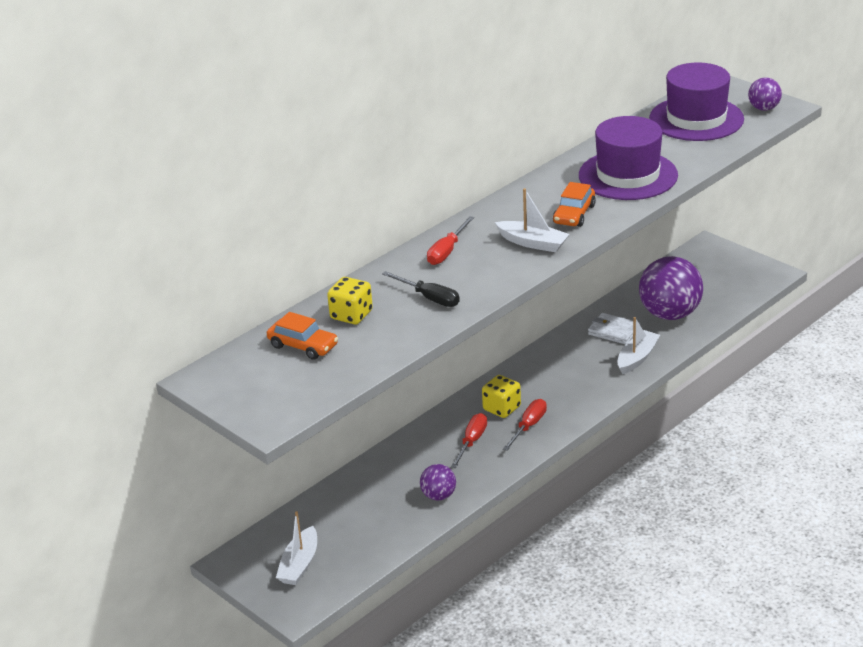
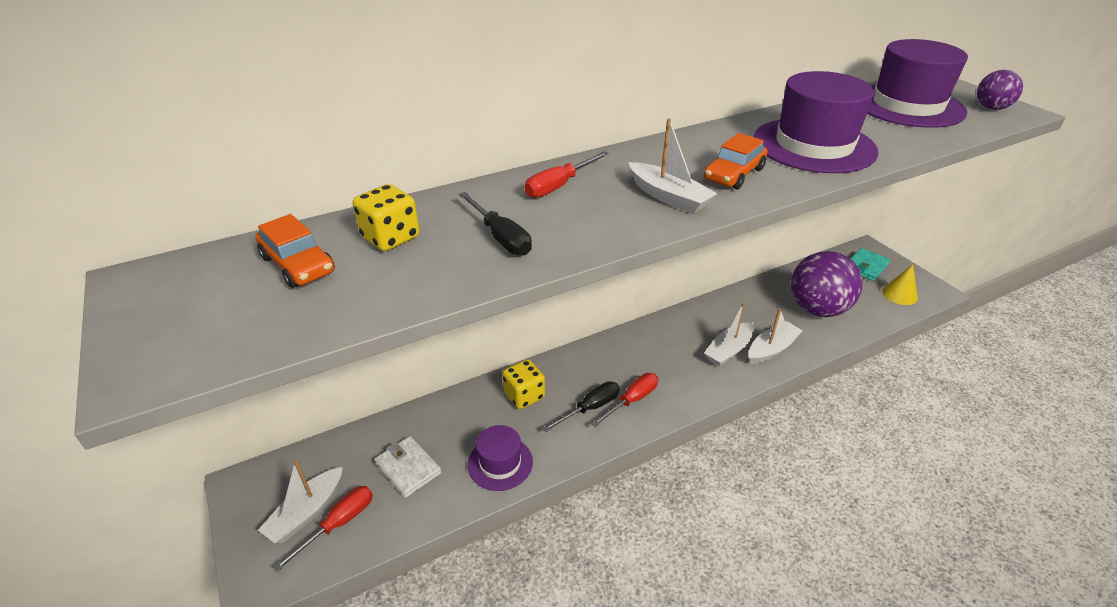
camera: 15 degrees right, 5 degrees up
purple ball [420,464,456,501] -> purple hat [468,425,533,491]
red screwdriver [451,413,487,468] -> red screwdriver moved to [273,486,373,572]
yellow dice [482,375,521,418] -> yellow dice moved to [502,359,545,409]
white wallet [588,313,640,345] -> white wallet moved to [374,436,442,498]
none -> black screwdriver [542,381,620,432]
none -> white boat [704,303,754,367]
none -> turquoise wallet [851,248,890,281]
none -> yellow cone [882,264,918,305]

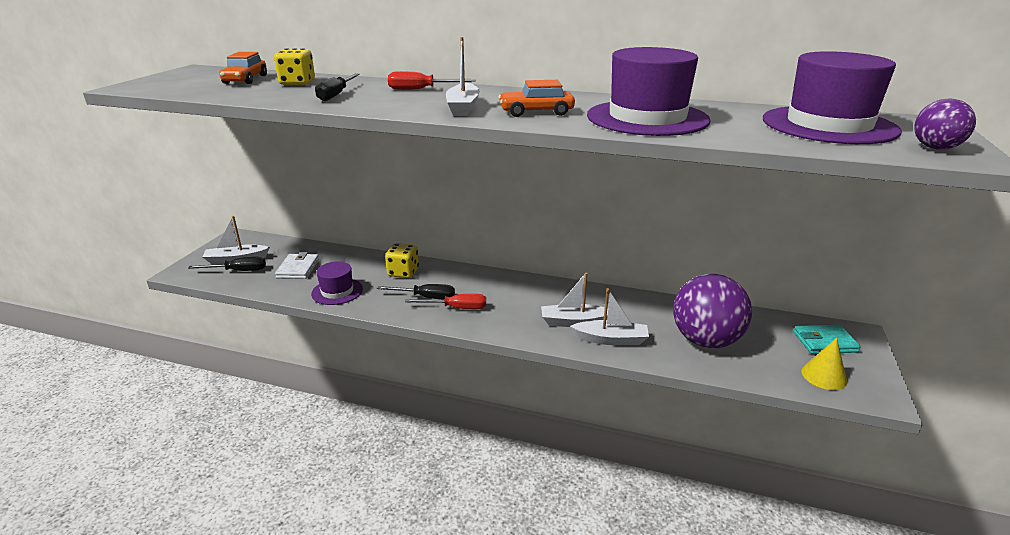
camera: 45 degrees right, 10 degrees down
red screwdriver [273,486,373,572] -> black screwdriver [188,257,266,271]

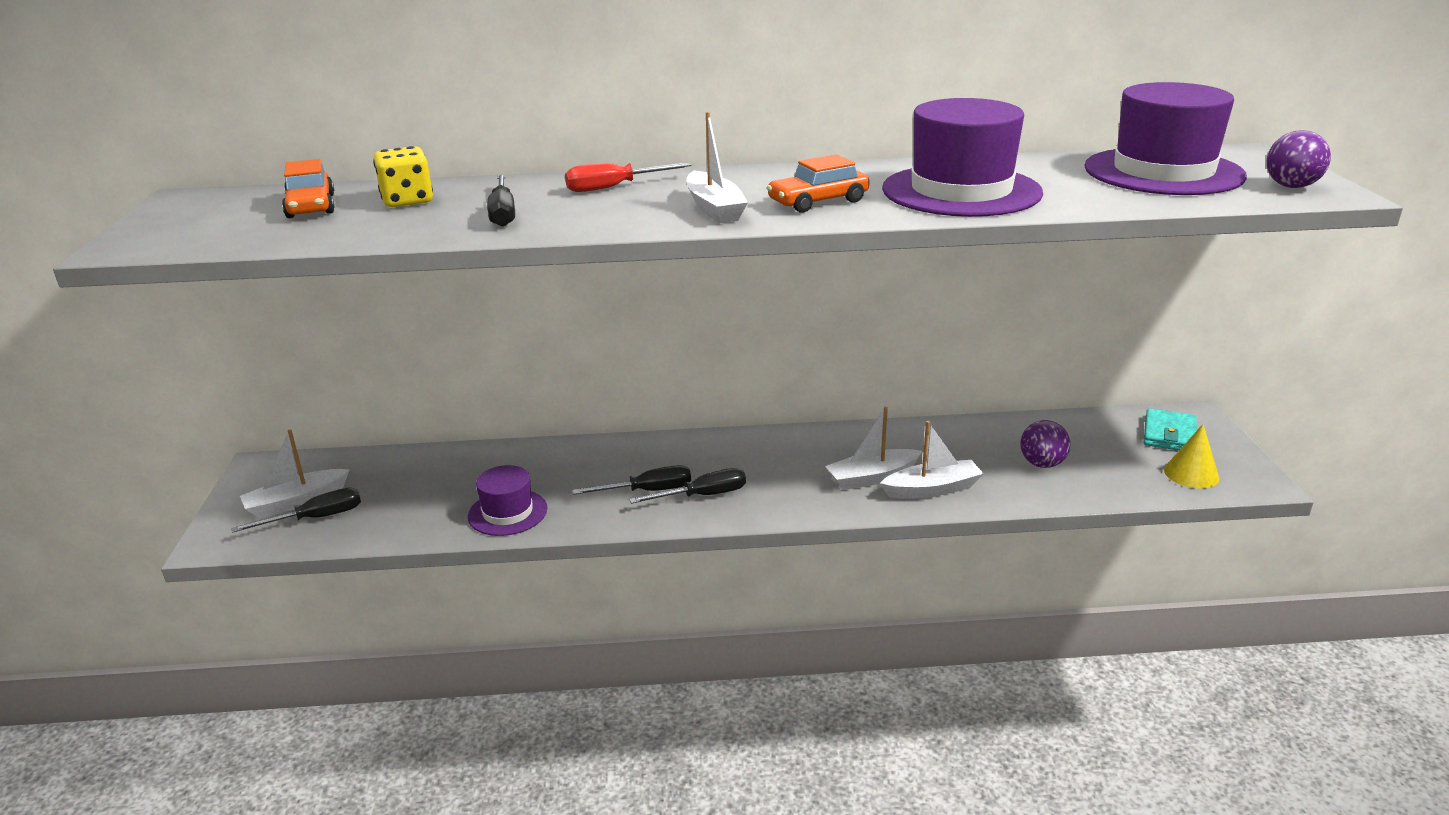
camera: 20 degrees left, 0 degrees up
white wallet [275,252,319,279] -> none
yellow dice [385,243,419,278] -> none
red screwdriver [405,294,486,309] -> black screwdriver [629,468,746,504]
purple ball [673,274,752,348] -> purple ball [1020,420,1070,468], size x0.50
turquoise wallet [794,325,861,354] -> turquoise wallet turned 45 degrees counterclockwise [1144,408,1197,451]

